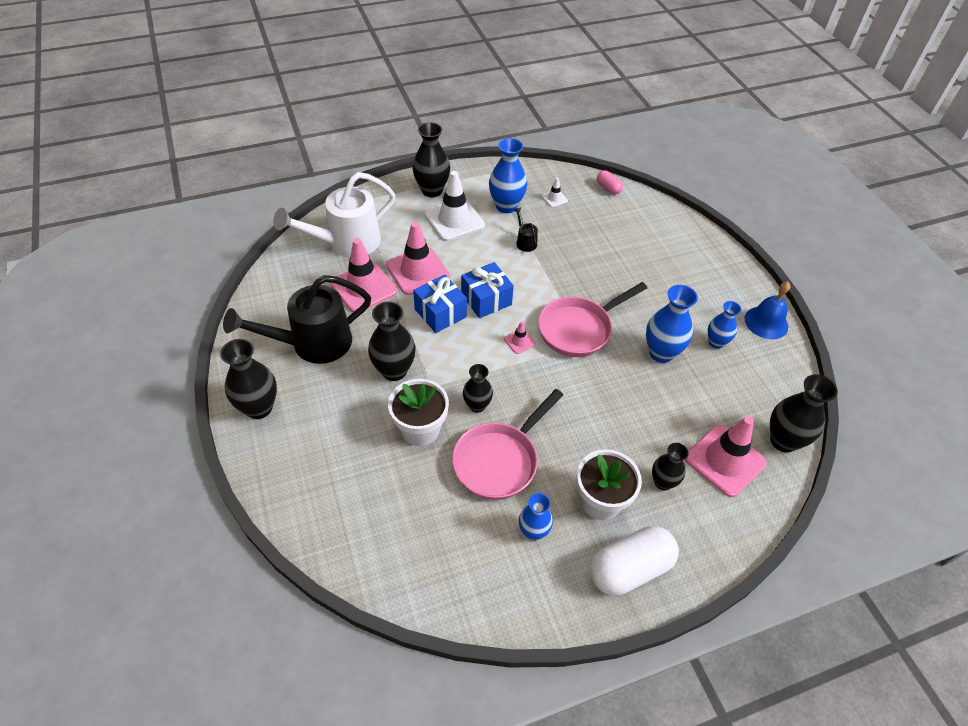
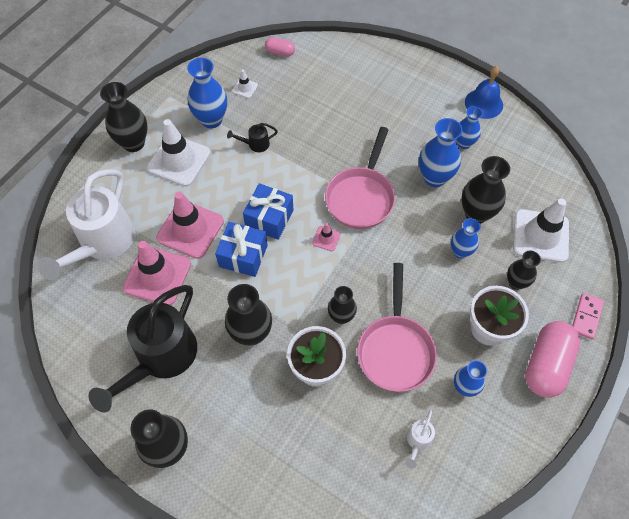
camera: 35 degrees left, 10 degrees up
black watering can [514,207,538,252] -> black watering can turned 45 degrees counterclockwise [227,123,278,152]
white capsule [590,526,679,596] -> pink capsule [525,321,580,398]
pink traffic cone [685,416,767,497] -> white traffic cone [513,198,569,263]
black vase [770,374,838,452] -> black vase moved to [462,156,510,224]
none -> white watering can [406,410,435,469]
none -> blue vase [451,218,481,258]
none -> pink domino [572,293,604,339]

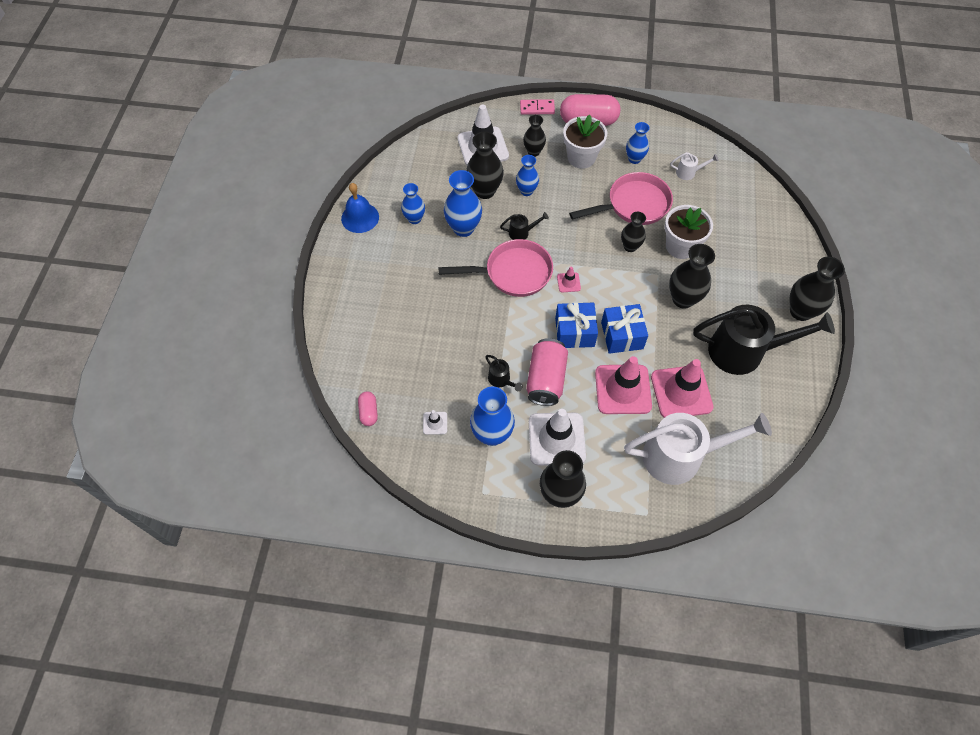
camera: 115 degrees left, 0 degrees up
none -> black watering can [500,212,549,240]
none -> pink can [526,338,568,406]

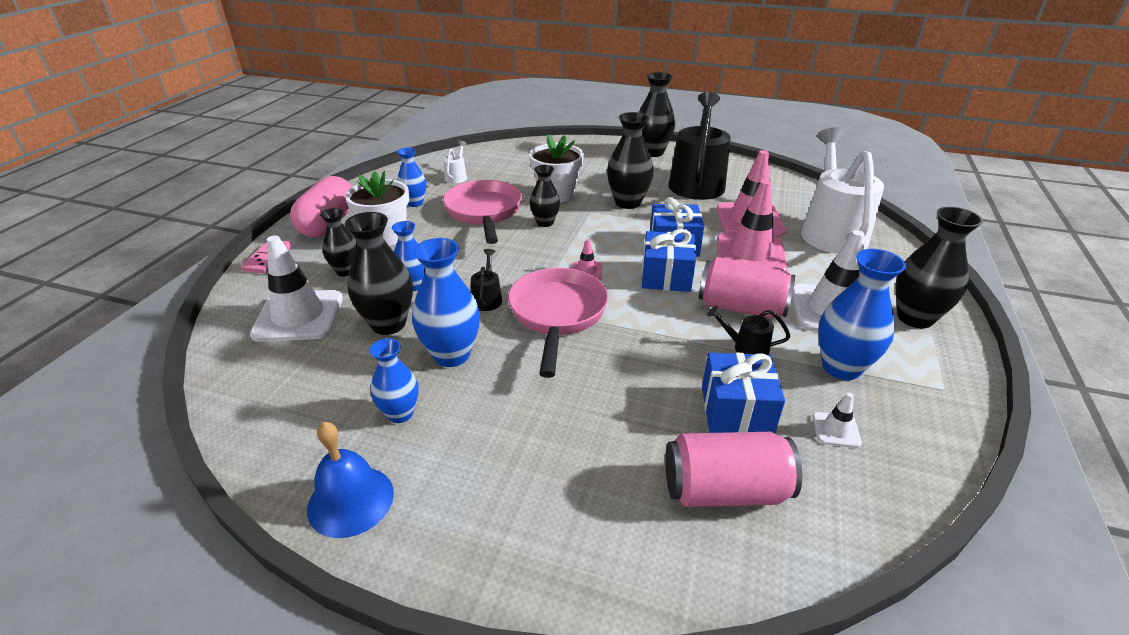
camera: 80 degrees left, 25 degrees down
pink capsule [358,391,378,426] -> none
black watering can [485,355,523,391] -> black watering can turned 135 degrees counterclockwise [707,306,790,355]
none -> pink can [665,432,802,507]
none -> blue gift [702,352,785,433]

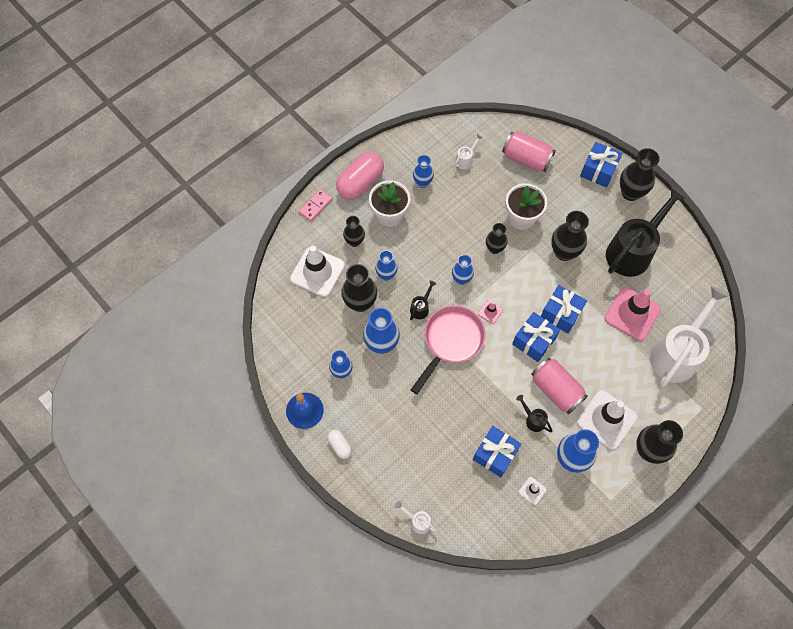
camera: 30 degrees right, 30 degrees up
pink pan [443,180,522,244] -> none
pink can [665,432,802,507] -> pink can moved to [502,131,556,172]
pink traffic cone [717,180,788,271] -> none
none -> white capsule [327,429,352,459]
none -> white watering can [395,501,439,534]
none -> blue vase [452,254,474,285]
none -> blue gift [580,142,623,187]

